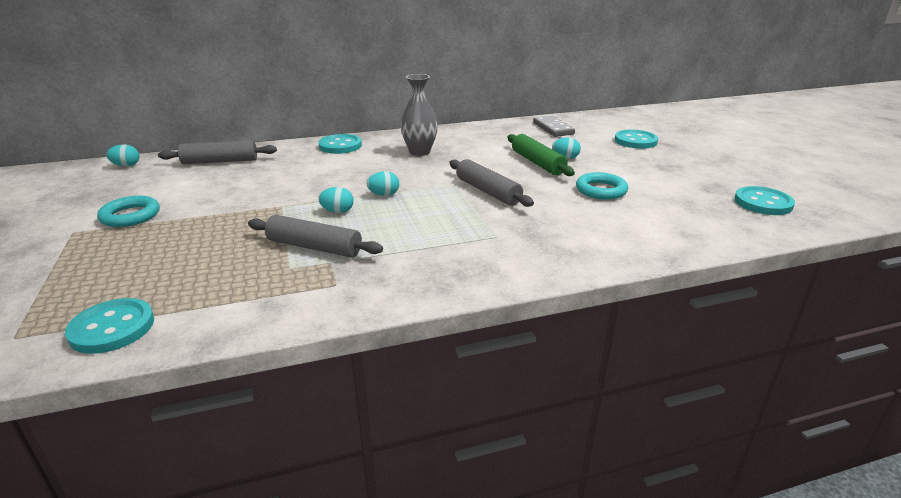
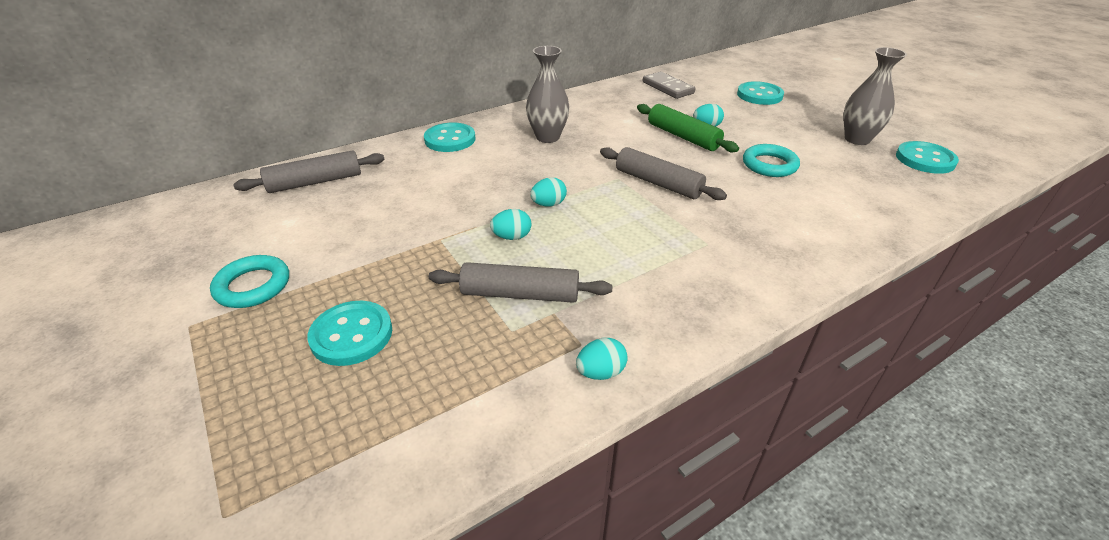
camera: 15 degrees left, 10 degrees up
turquoise button [65,298,154,354] -> turquoise button moved to [307,301,392,366]
turquoise egg [106,144,139,167] -> turquoise egg moved to [576,338,628,380]
none -> grey vase [844,47,907,145]

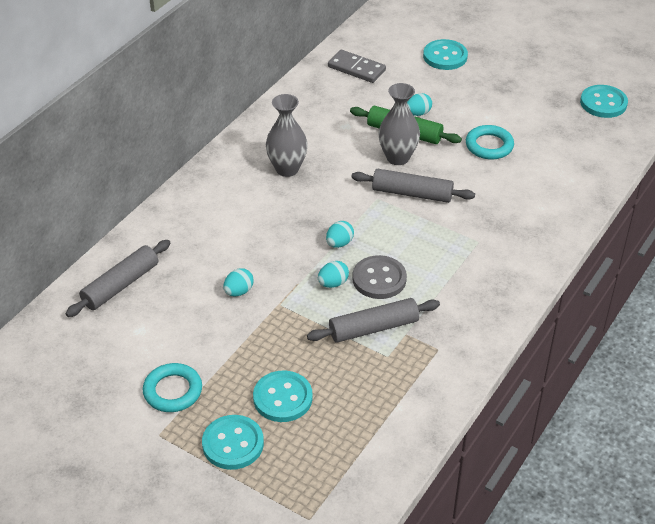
camera: 25 degrees left, 5 degrees up
turquoise button [424,122,476,152] -> turquoise button moved to [202,415,264,470]
turquoise egg [576,338,628,380] -> turquoise egg moved to [224,268,254,296]
grey vase [844,47,907,145] -> grey vase moved to [378,83,420,165]
none -> grey button [352,255,407,299]

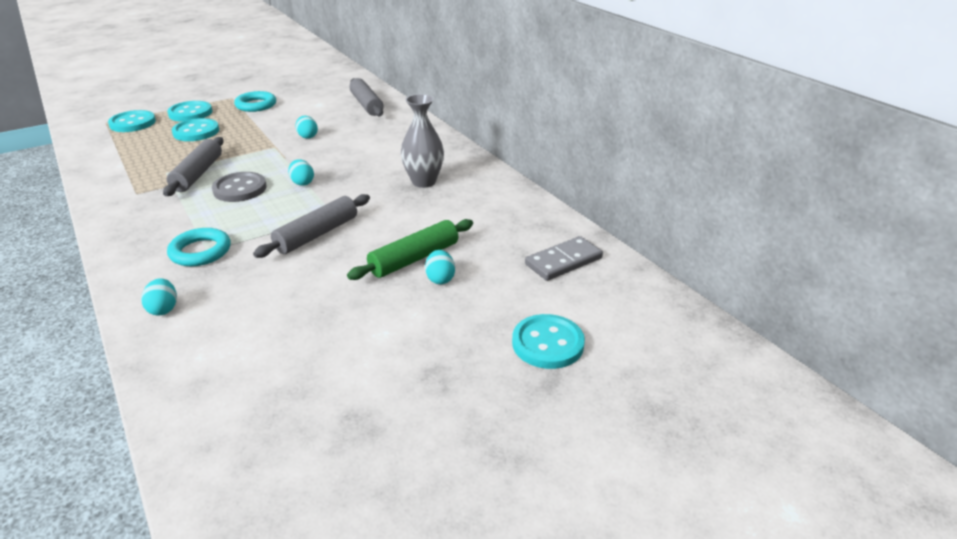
camera: 115 degrees right, 10 degrees down
turquoise egg [318,261,349,288] -> turquoise egg moved to [141,278,177,315]
grey vase [378,83,420,165] -> none
turquoise ring [466,125,514,160] -> turquoise ring moved to [167,228,231,266]
turquoise button [580,85,628,118] -> turquoise button moved to [108,110,156,132]

